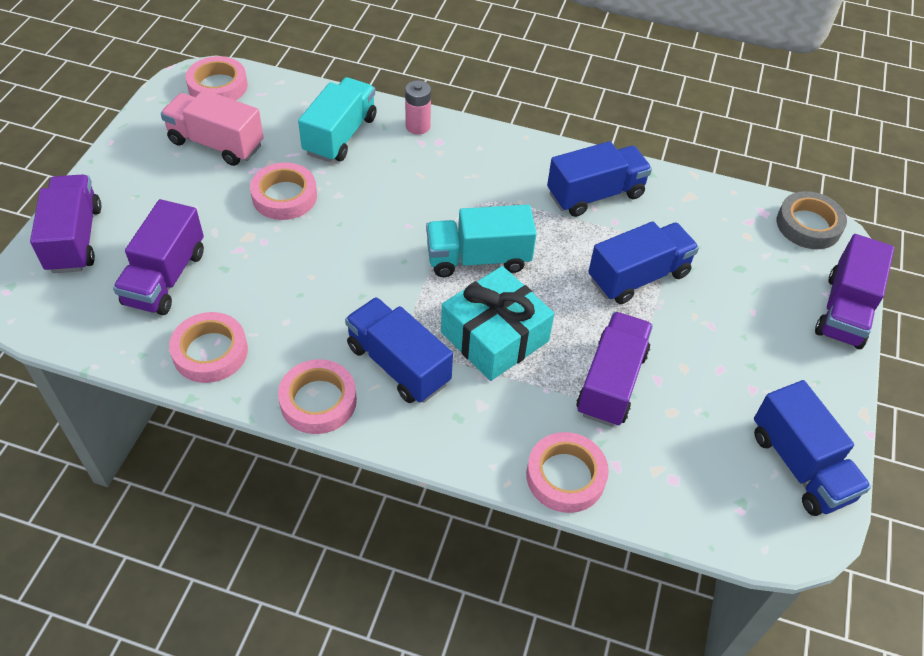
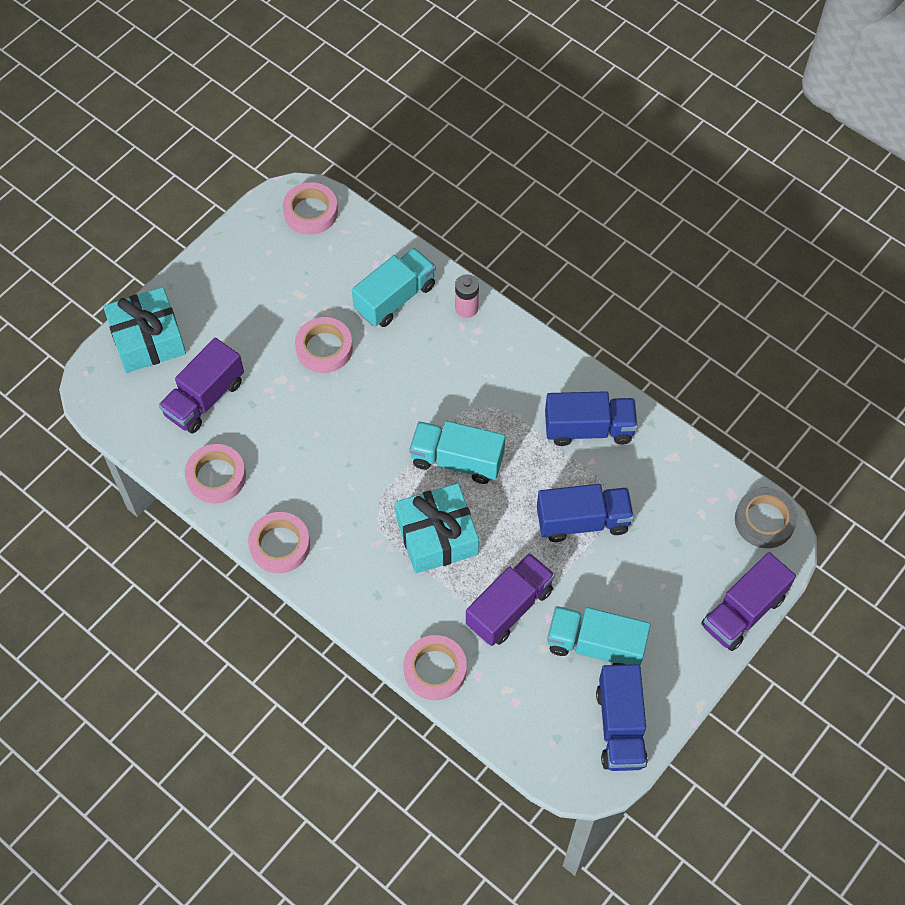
camera: 25 degrees right, 10 degrees up
purple truck [30,174,101,273] -> turquoise gift [103,287,186,373]
pink truck [161,90,264,166] -> none
blue truck [345,297,453,403] -> none
none -> turquoise truck [547,606,650,666]

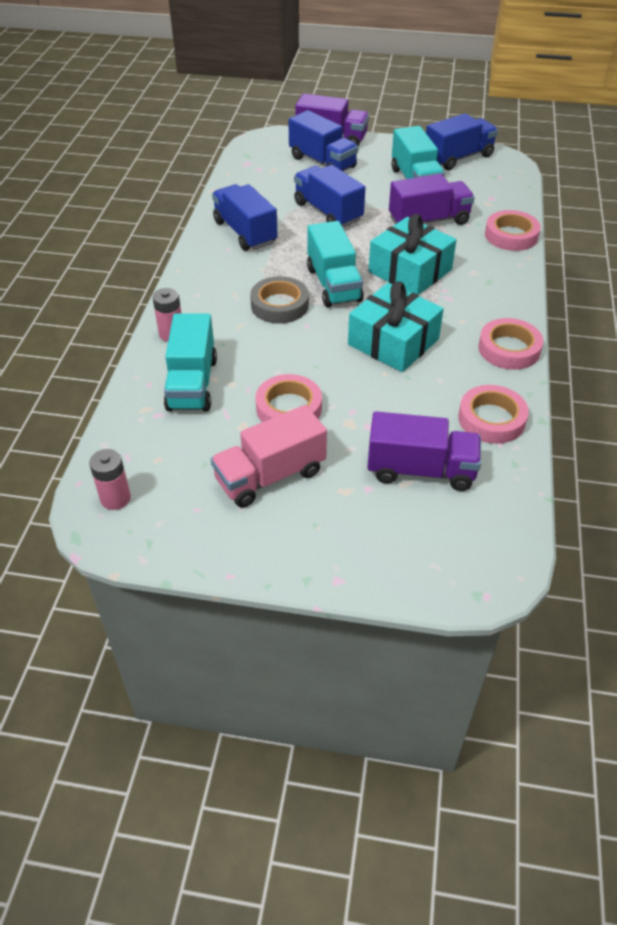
camera: 120 degrees left, 15 degrees down
turquoise gift [103,287,186,373] -> turquoise gift moved to [348,281,444,372]
pink tape [283,182,338,235] -> pink battery [89,449,131,510]
turquoise truck [352,248,436,327] -> turquoise truck turned 105 degrees counterclockwise [164,313,217,411]
purple truck [466,553,555,646] -> purple truck turned 150 degrees clockwise [389,174,475,225]
grey tape [735,488,798,548] -> grey tape moved to [250,276,309,324]
none -> pink truck [211,405,327,507]
none -> blue truck [288,110,358,171]

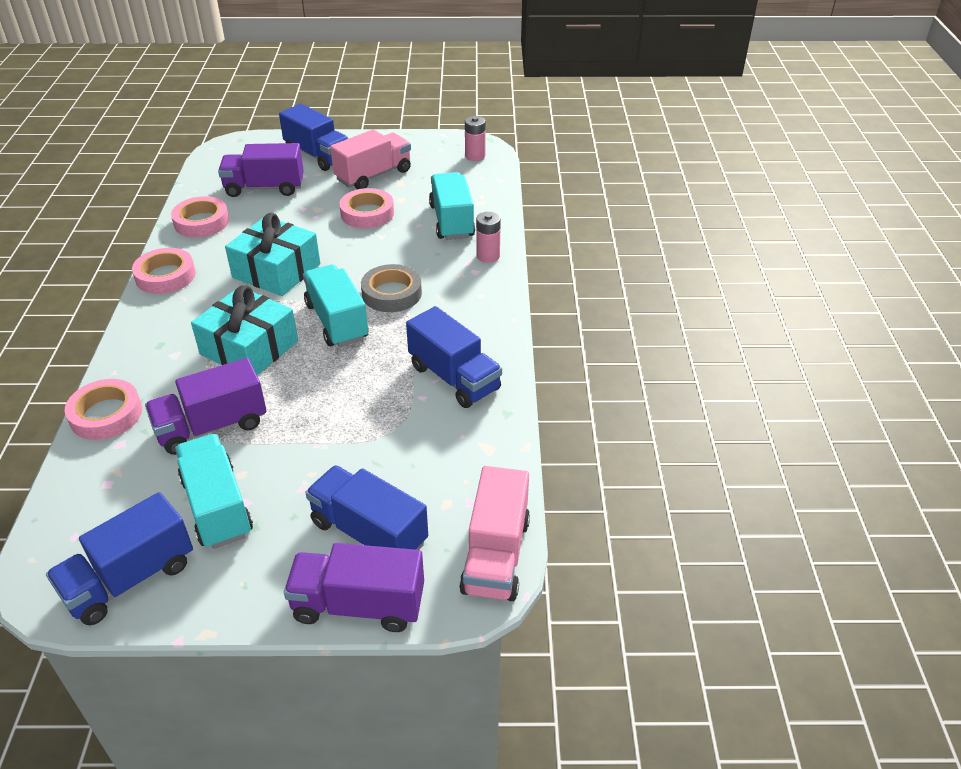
camera: 170 degrees right, 5 degrees down
blue truck [294,165,365,227] -> blue truck moved to [279,104,349,171]
none -> pink truck [459,466,530,601]

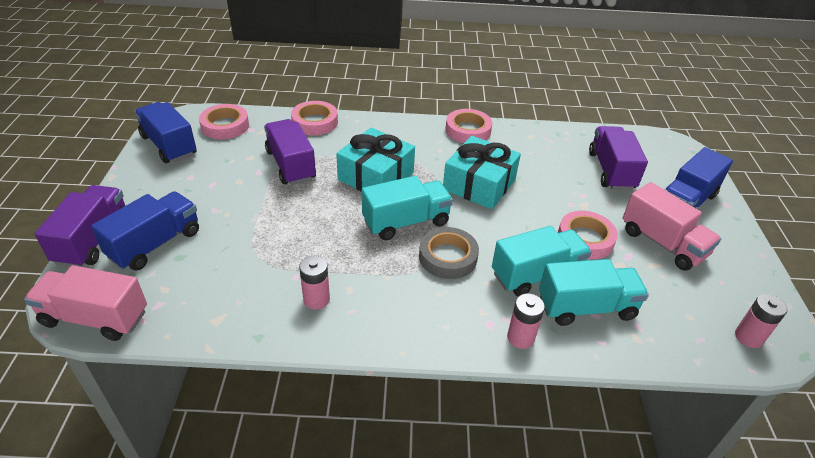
camera: 90 degrees right, 0 degrees up
pink tape [171,196,229,237] -> pink tape moved to [199,104,249,139]
turquoise truck [175,434,253,549] -> turquoise truck moved to [492,226,592,297]
blue truck [406,306,502,408] -> pink battery [299,256,330,310]

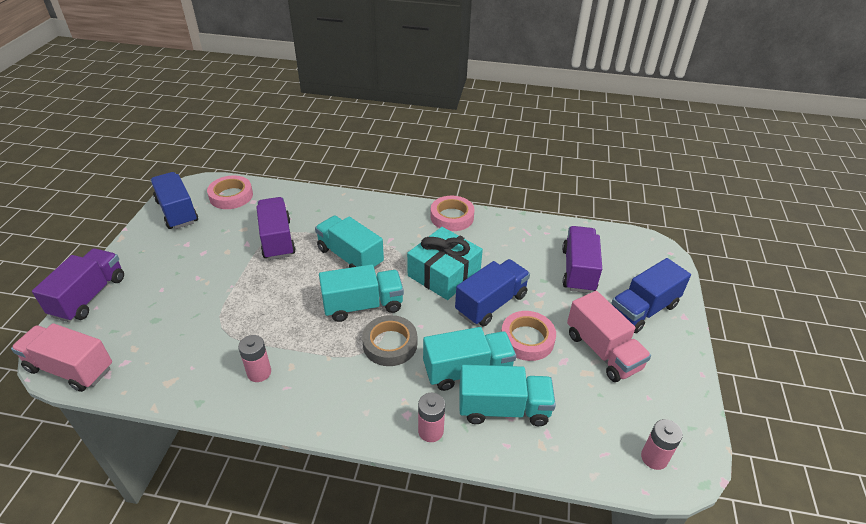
camera: 10 degrees right, 0 degrees up
blue truck [91,191,199,271] -> blue truck moved to [455,259,530,327]
pink tape [291,101,338,135] -> none
turquoise gift [336,128,415,192] -> turquoise truck [315,216,384,269]

